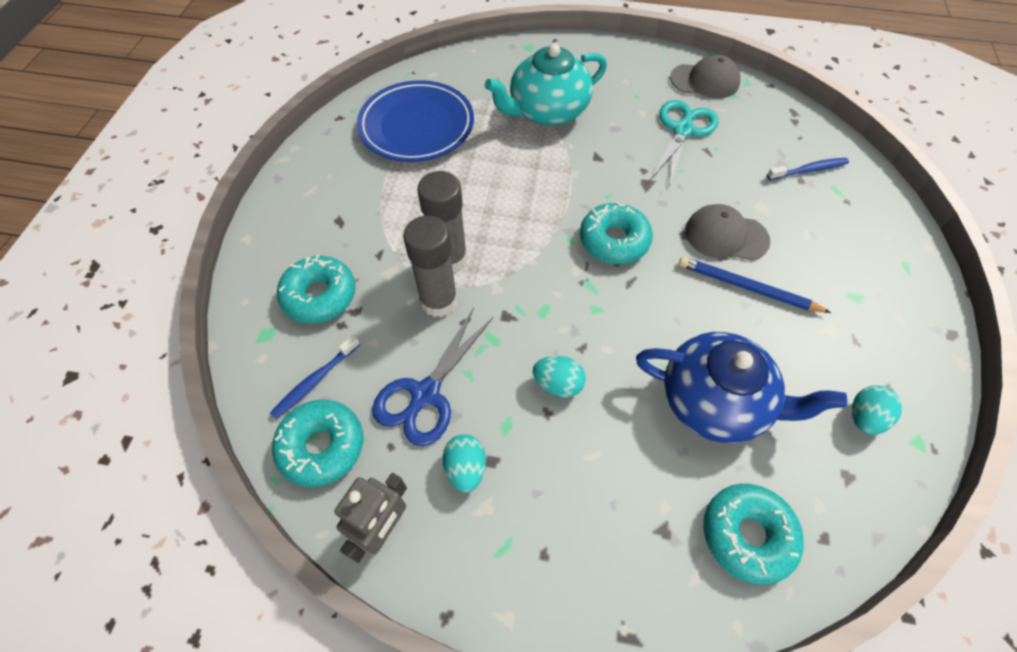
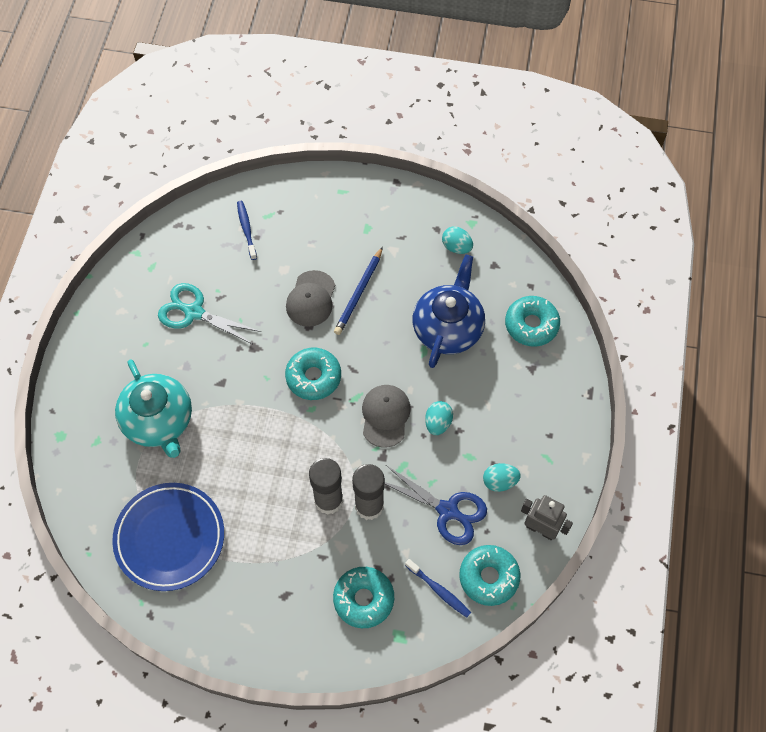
camera: 90 degrees left, 5 degrees up
grey cap [670,55,740,98] -> grey cap moved to [362,385,411,448]

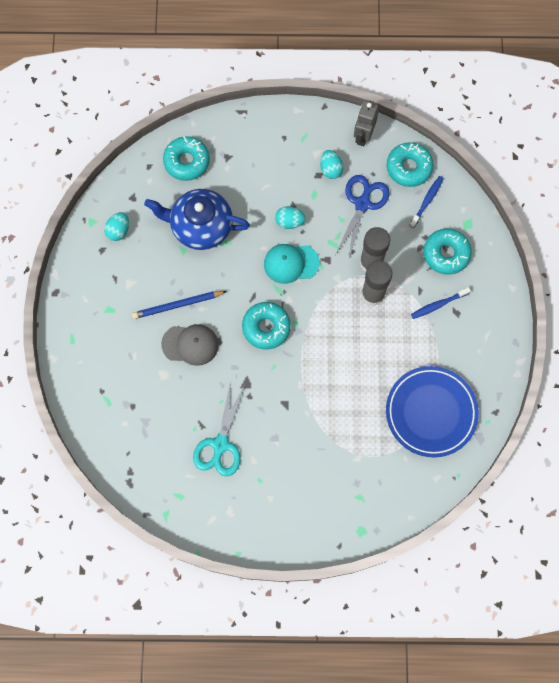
camera: 100 degrees left, 10 degrees up
turquoise teapot [115,359,192,458] -> none
blue toothbrush [237,201,257,260] -> blue toothbrush moved to [411,287,471,319]
blue pencil [334,247,383,335] -> blue pencil turned 150 degrees clockwise [132,291,227,319]
grey cap [362,385,411,448] -> turquoise cap [264,244,320,284]

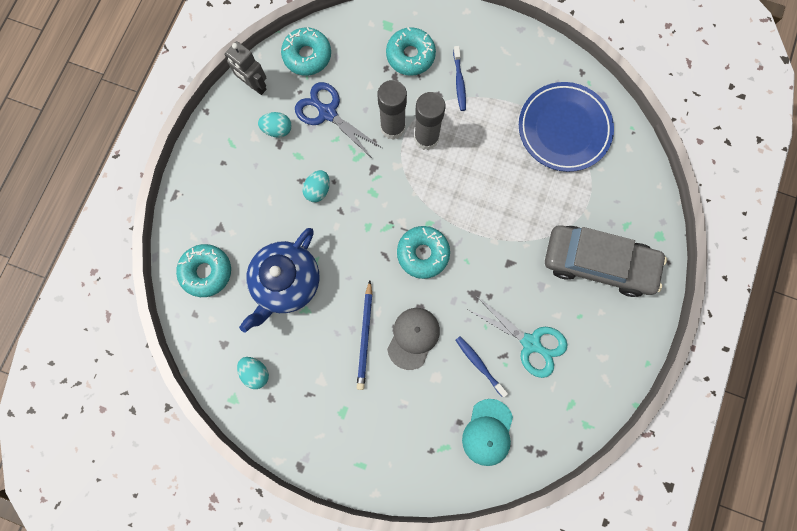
camera: 70 degrees left, 5 degrees up
turquoise cap [264,244,320,284] -> turquoise cap moved to [462,399,513,466]
blue toothbrush [409,176,444,228] -> blue toothbrush moved to [455,336,508,397]
none -> grey car [545,225,667,297]

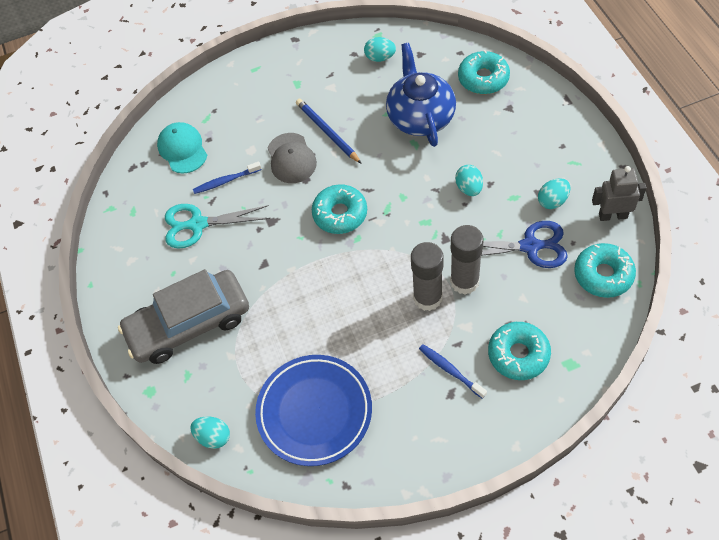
camera: 145 degrees right, 20 degrees down
blue toothbrush [455,336,508,397] -> blue toothbrush turned 150 degrees clockwise [193,161,262,194]
none -> turquoise egg [190,416,230,449]

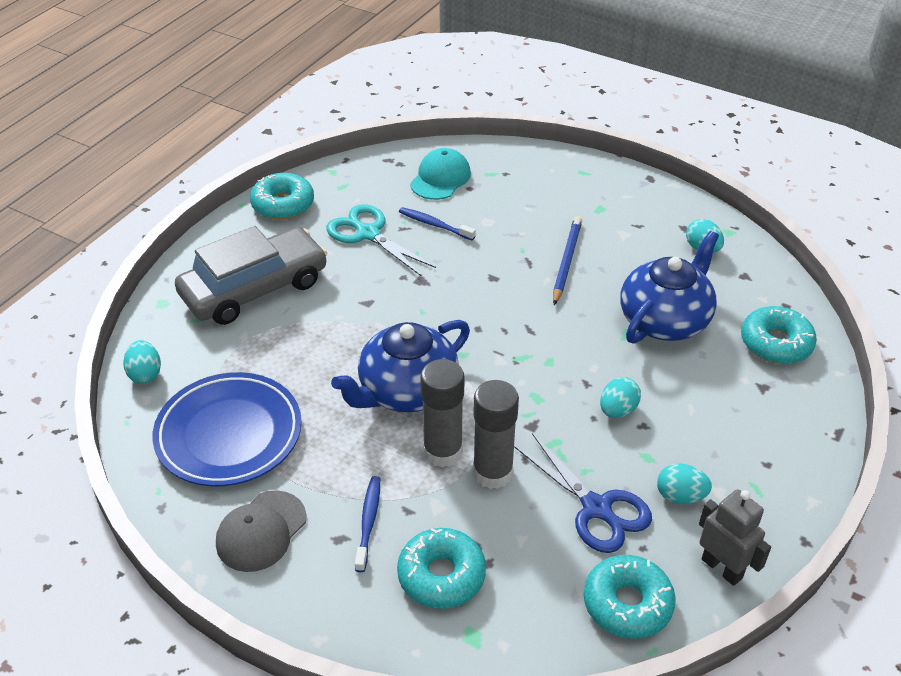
camera: 45 degrees right, 15 degrees down
grey car [118,269,249,364] -> grey car turned 120 degrees clockwise [175,226,327,325]
grey cap [268,133,317,183] -> grey cap moved to [216,490,307,572]
turquoise donut [312,184,367,234] -> turquoise donut moved to [250,173,314,220]
none -> blue teapot [331,320,470,413]

